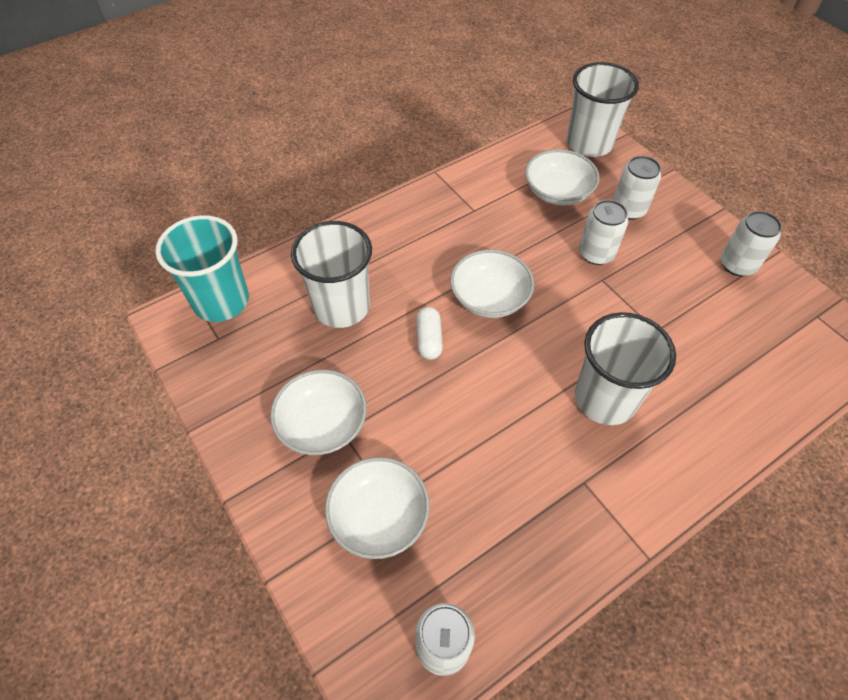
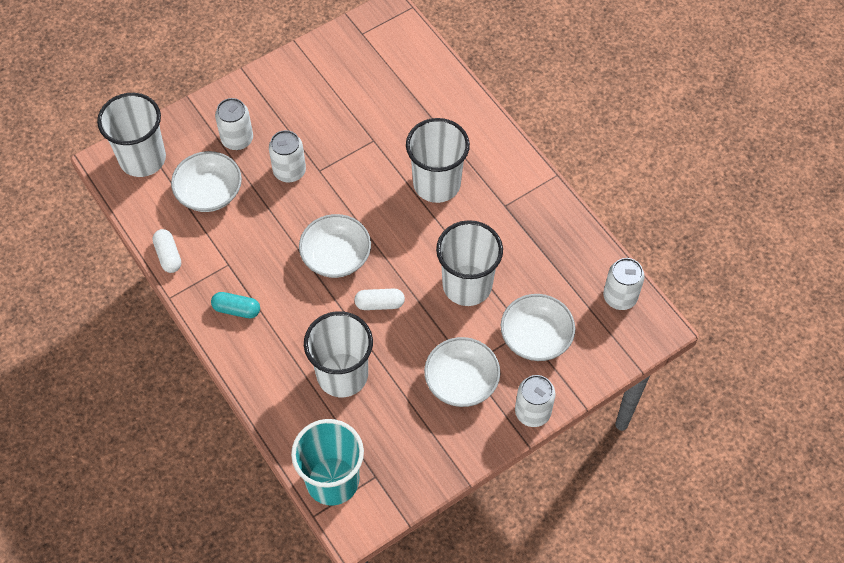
camera: 90 degrees left, 5 degrees up
white can [721,211,782,276] -> white can moved to [515,375,556,427]
none -> white capsule [153,229,181,273]
none -> turquoise capsule [211,292,260,318]
none -> white cup [436,220,503,306]

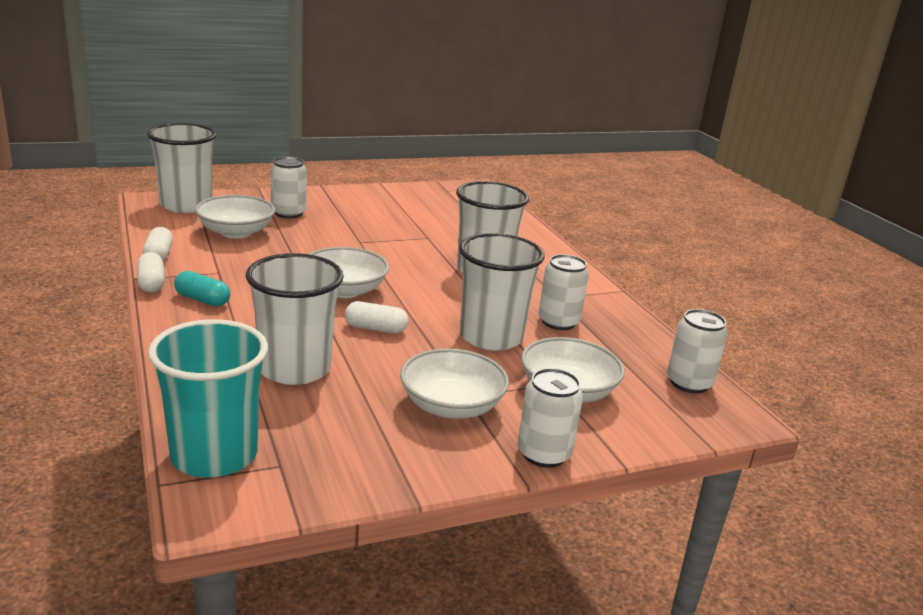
camera: 10 degrees right, 35 degrees down
white can [269,130,306,182] -> white can moved to [538,254,589,330]
none -> white capsule [137,252,165,293]

